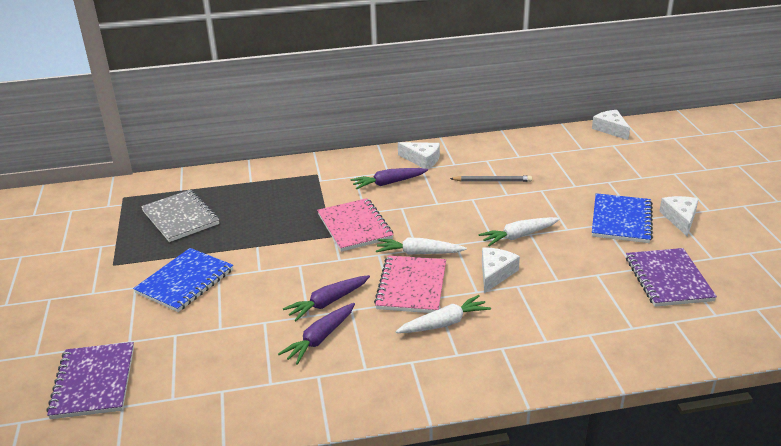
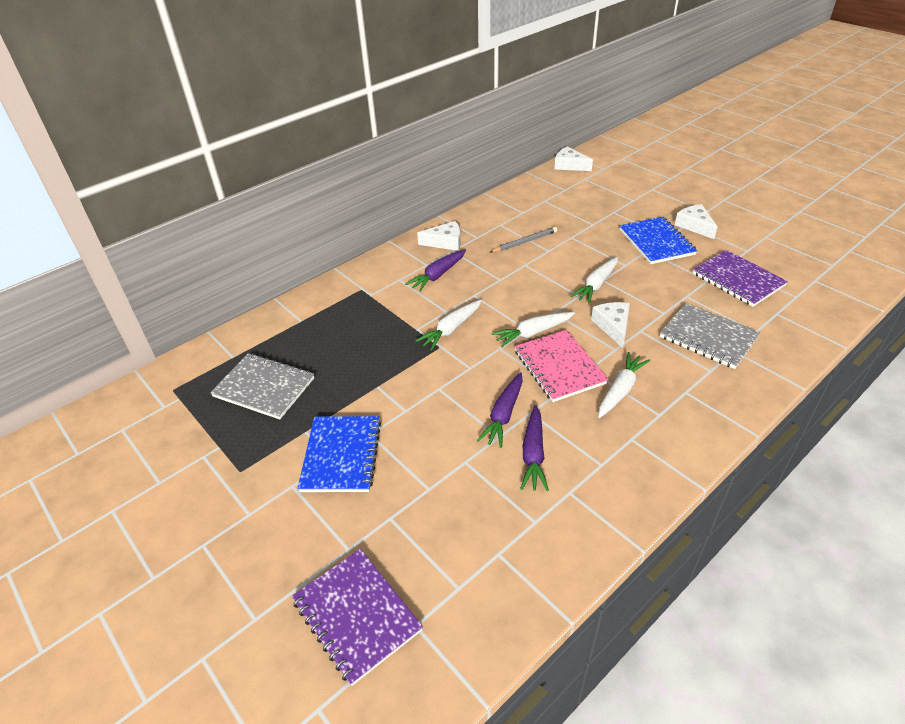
camera: 30 degrees left, 10 degrees up
pink notebook [317,198,394,252] -> white carrot [415,300,482,351]
none -> grey notebook [660,303,760,369]

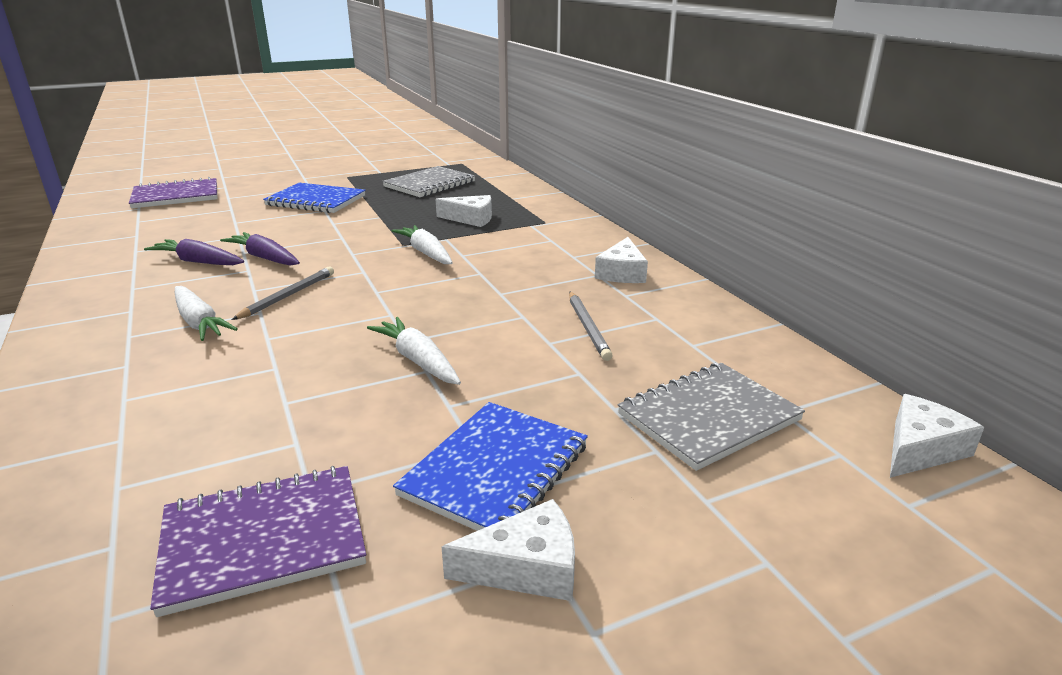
camera: 105 degrees right, 15 degrees down
purple carrot [405,249,466,292] -> none
white carrot [491,312,575,347] -> none
pink notebook [514,330,609,402] -> grey pencil [231,267,334,320]
white cheese [591,302,630,348] -> white cheese moved to [436,195,492,227]
blue notebook [619,217,697,264] -> blue notebook turned 60 degrees counterclockwise [393,402,588,531]
grey notebook [660,303,760,369] -> grey notebook moved to [618,363,805,471]

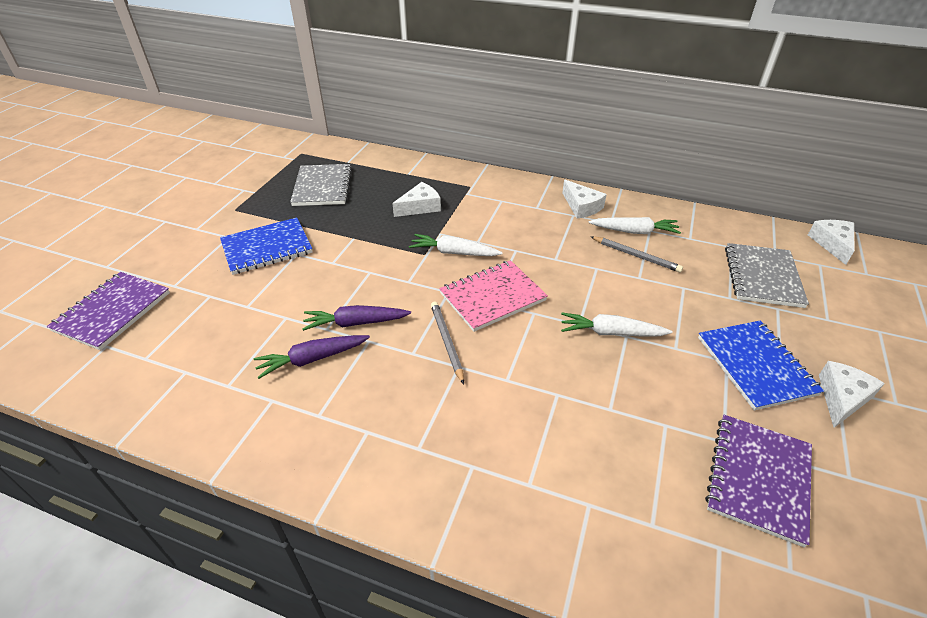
camera: 45 degrees left, 15 degrees up
white carrot [175,286,238,341] -> white carrot moved to [589,217,681,234]
none -> pink notebook [439,260,548,332]

